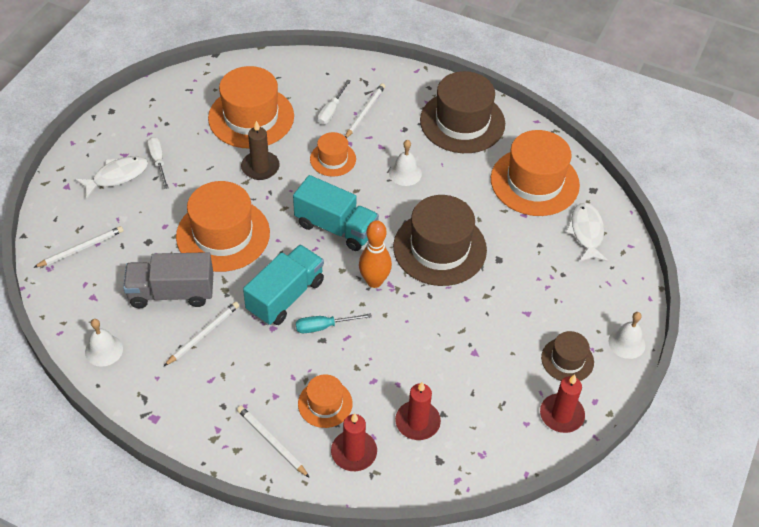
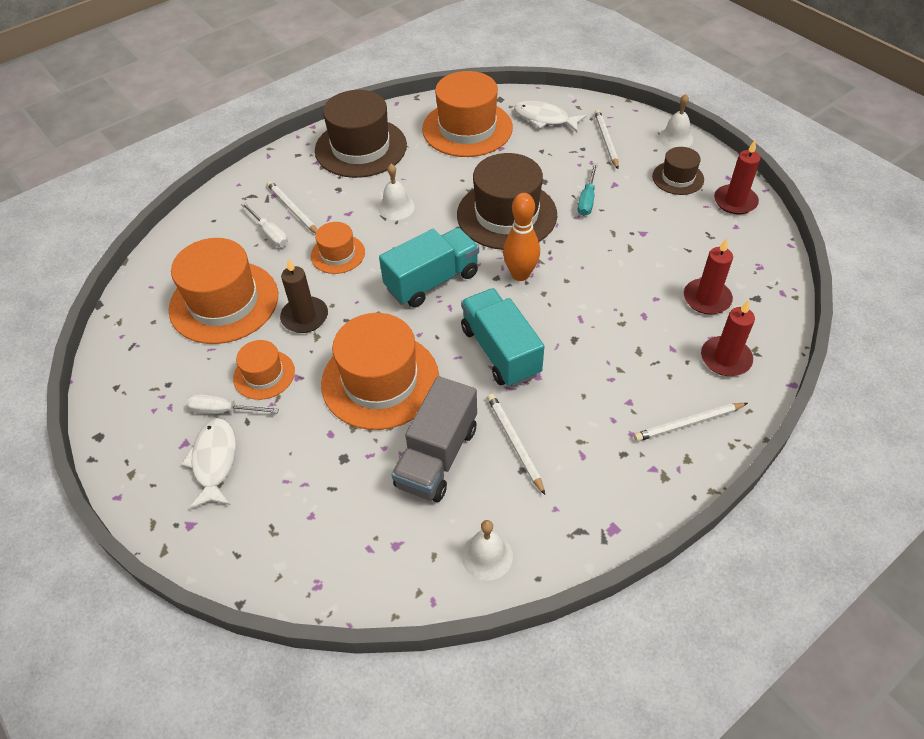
camera: 60 degrees left, 0 degrees up
white pencil [33,226,124,268] -> white pencil moved to [594,109,619,169]
turquoise screwdriver [296,313,372,333] -> turquoise screwdriver moved to [578,163,598,216]
orange hat [298,374,353,428] -> orange hat moved to [233,340,295,400]

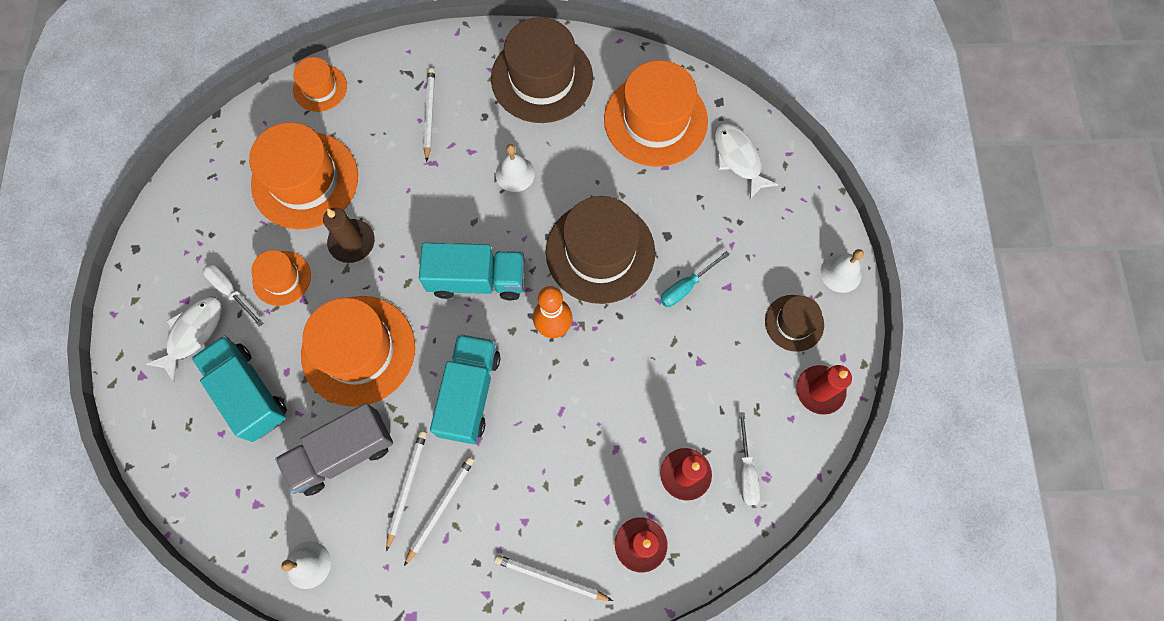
camera: 35 degrees right, 20 degrees up
white screwdriver [241,202,288,247] -> white screwdriver moved to [739,412,760,505]
orange hat [311,222,365,274] -> orange hat moved to [293,57,347,112]
white pencil [594,109,619,169] -> white pencil moved to [404,457,474,566]
none -> turquoise truck [192,336,287,442]

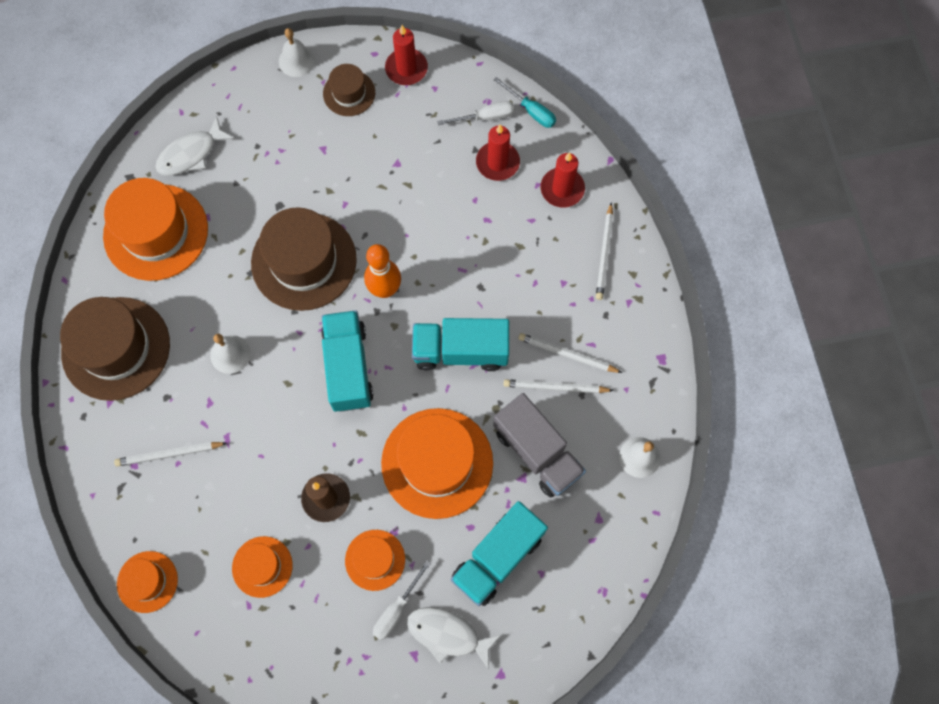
camera: 100 degrees left, 0 degrees up
orange hat [249,122,358,229] -> orange hat [232,536,293,598], size x0.53
turquoise screwdriver [660,251,730,307] -> turquoise screwdriver moved to [494,77,556,128]

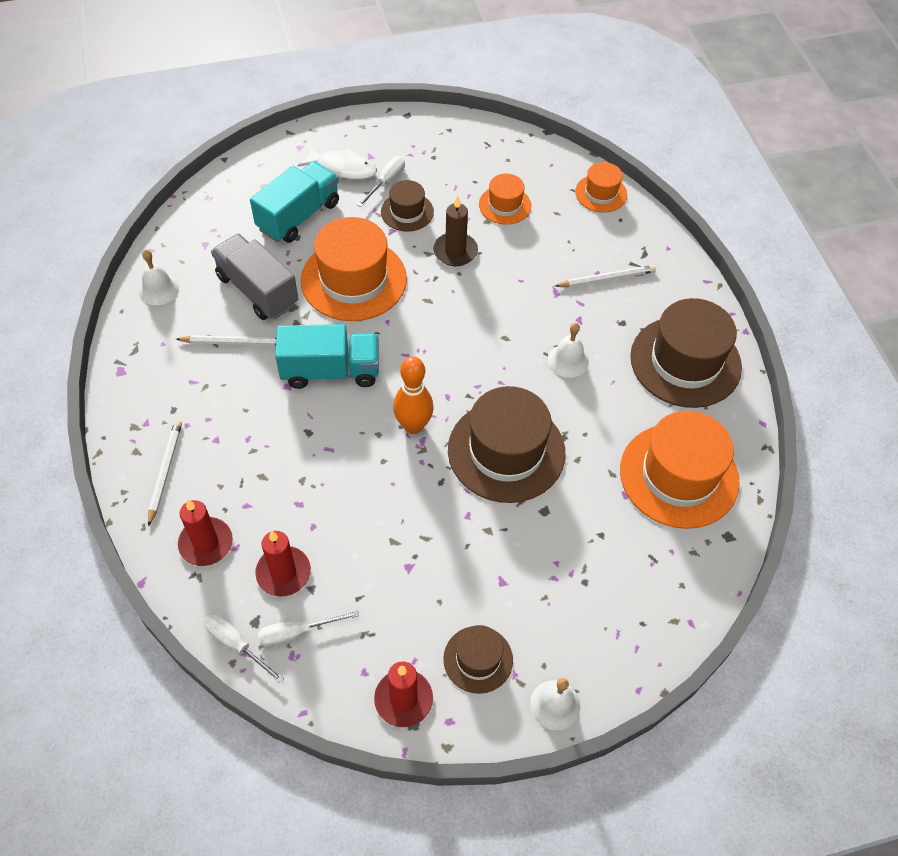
camera: 175 degrees right, 15 degrees down
white fish [155,116,235,176] -> none
turquoise truck [321,310,374,412] -> none
orange hat [345,530,405,591] -> brown hat [381,180,434,232]
turquoise screwdriver [494,77,556,128] -> white screwdriver [204,614,284,683]
white pencil [518,333,622,373] -> none

